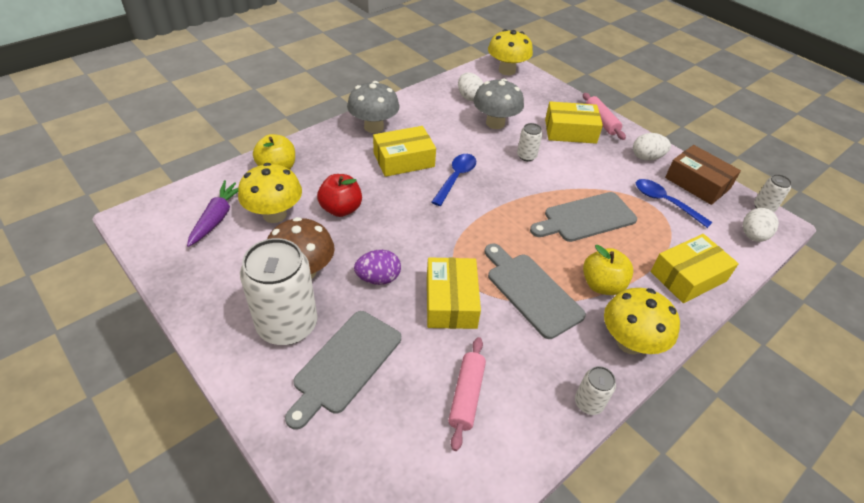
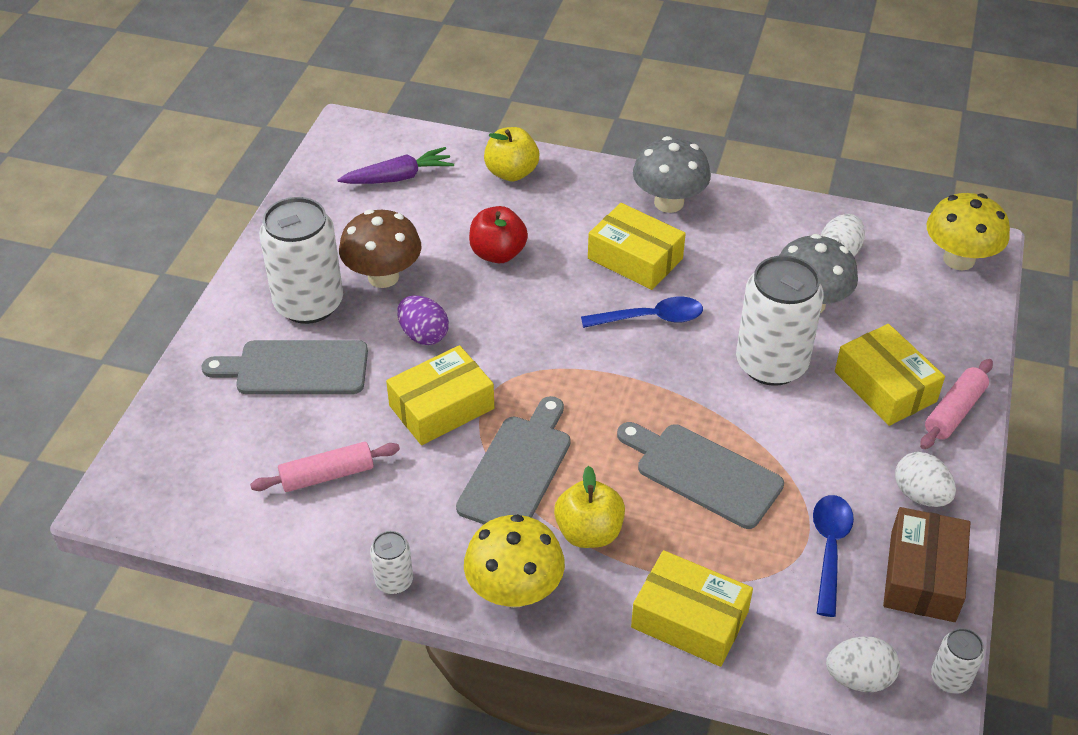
camera: 60 degrees right, 0 degrees up
yellow mushroom [238,163,302,223] -> none
white can [517,123,542,161] -> white can [736,255,824,386], size x2.17

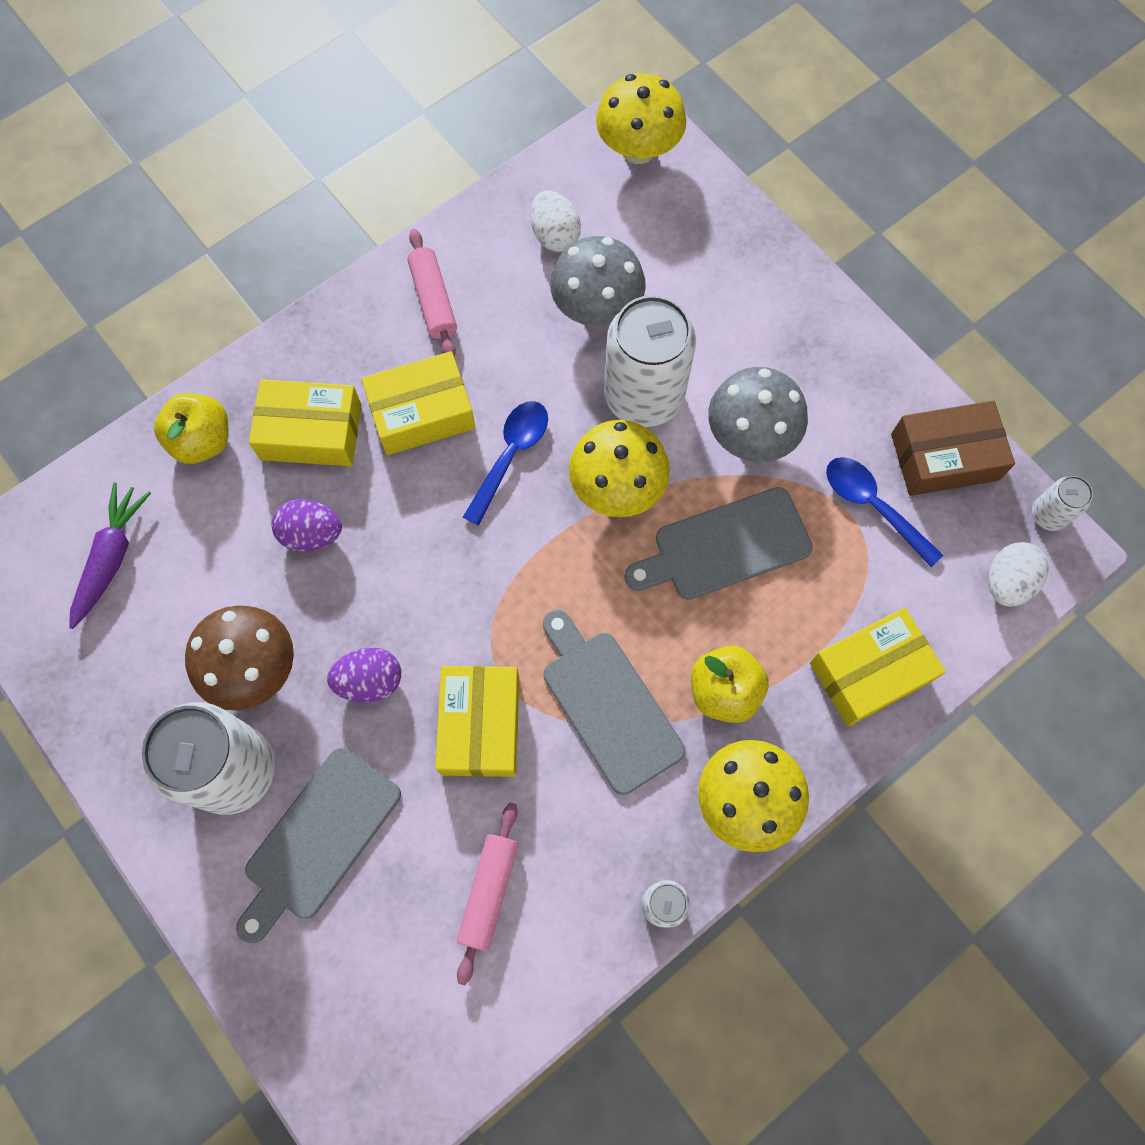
camera: 55 degrees left, 25 degrees up
red apple [469,206,528,263] -> purple egg [271,499,342,552]
grey mushroom [633,136,711,213] -> grey mushroom moved to [708,367,808,462]
yellow box [835,324,945,426] -> yellow box moved to [249,379,361,466]
brown box [883,507,970,622] -> brown box turned 60 degrees counterclockwise [891,400,1015,496]
white egg [895,452,956,507] -> none
pink rolling pin [920,359,993,449] -> pink rolling pin moved to [407,229,457,357]
none -> yellow mushroom [569,420,670,517]

